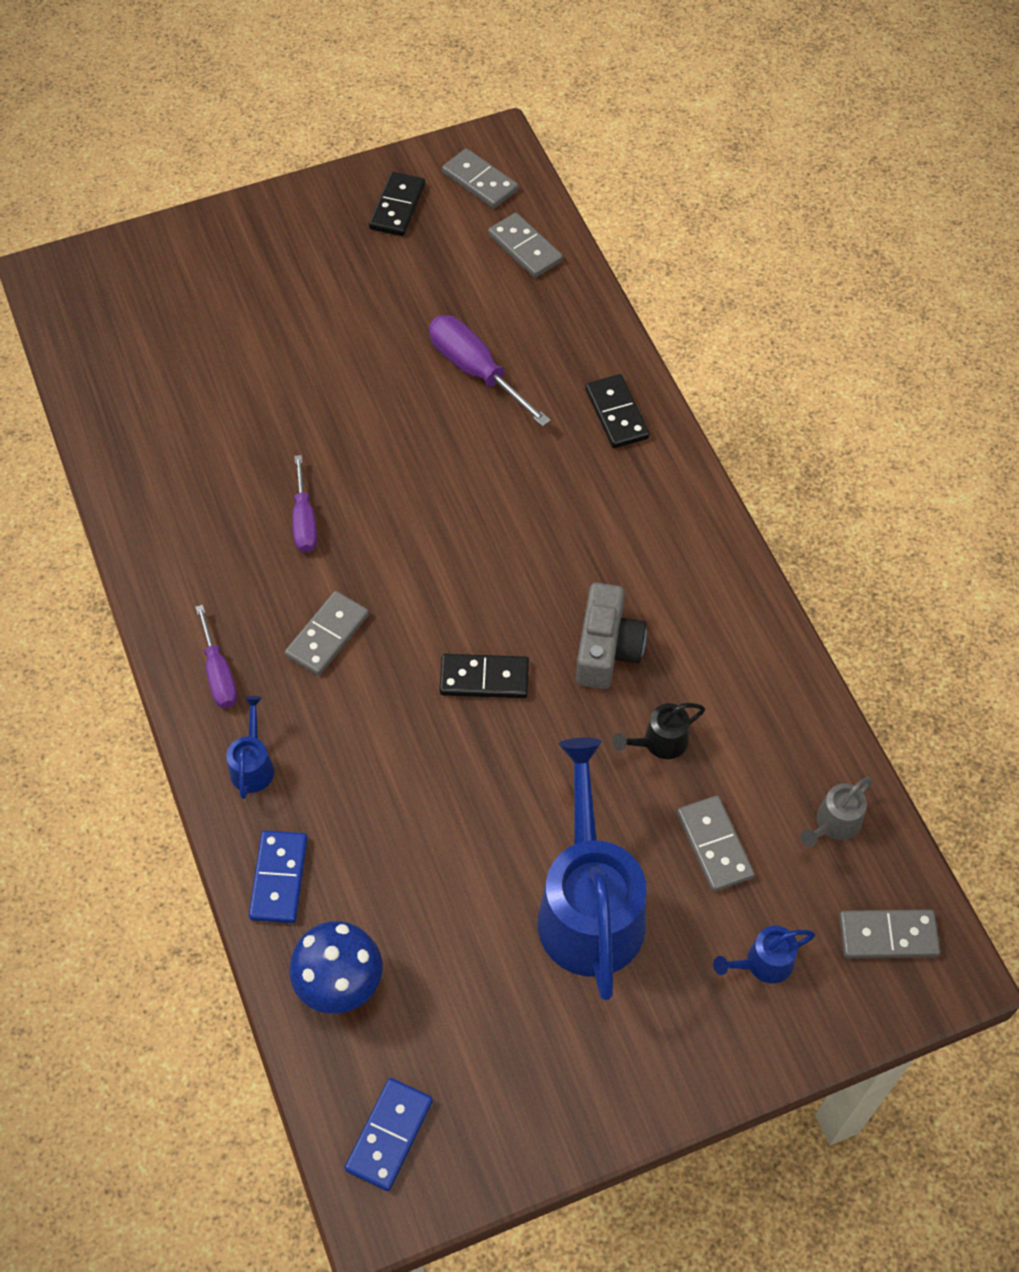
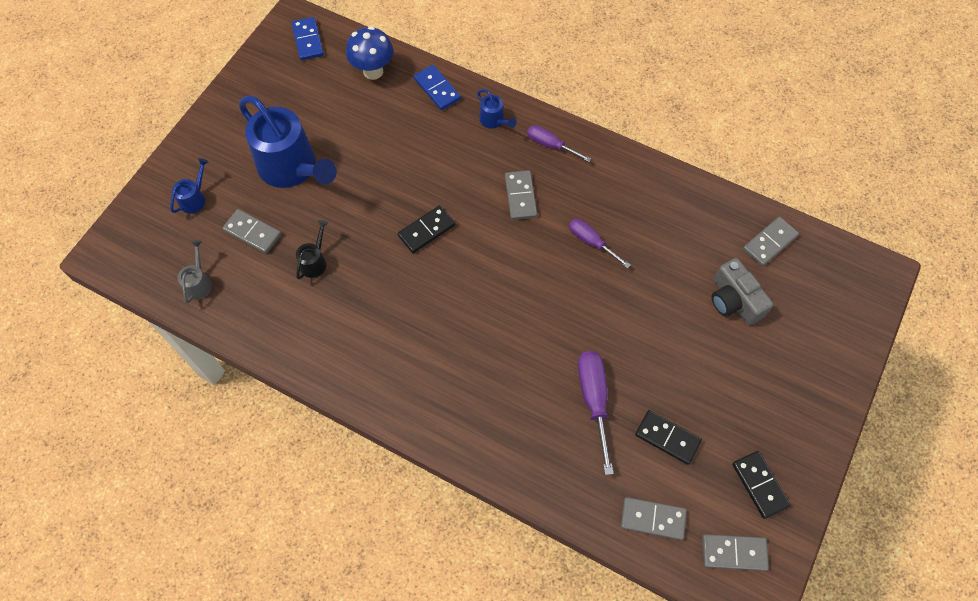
camera: 140 degrees right, 5 degrees up
purple screwdriver [429,316,551,427] -> purple screwdriver turned 105 degrees counterclockwise [578,351,614,475]
grey camera [576,583,647,689] -> grey camera moved to [712,258,774,326]
black domino [585,374,650,448] -> black domino moved to [635,410,702,465]
grey domino [839,909,940,958] -> grey domino moved to [743,217,799,267]

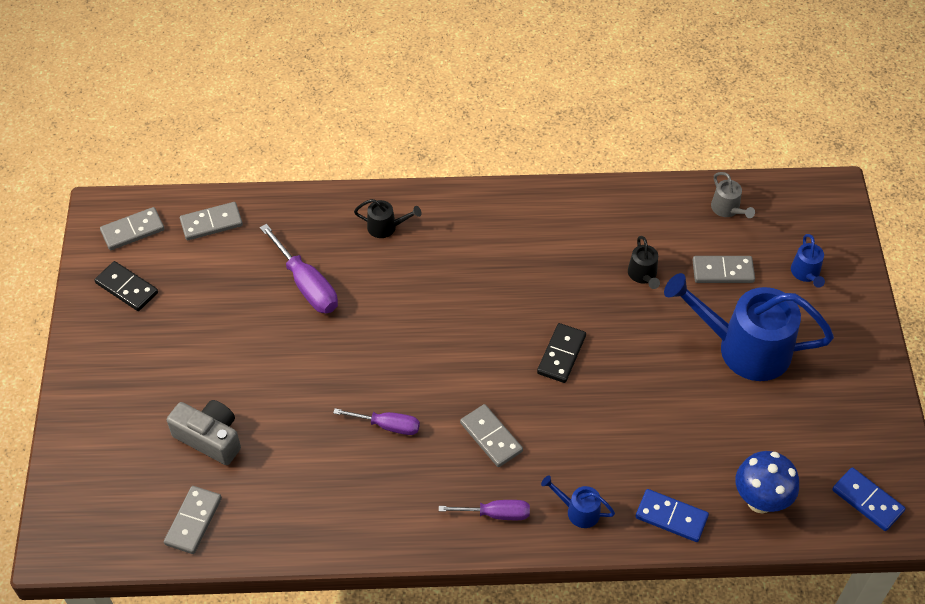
camera: 150 degrees right, 10 degrees down
black domino [635,410,702,465] -> none
none -> black watering can [354,199,421,238]

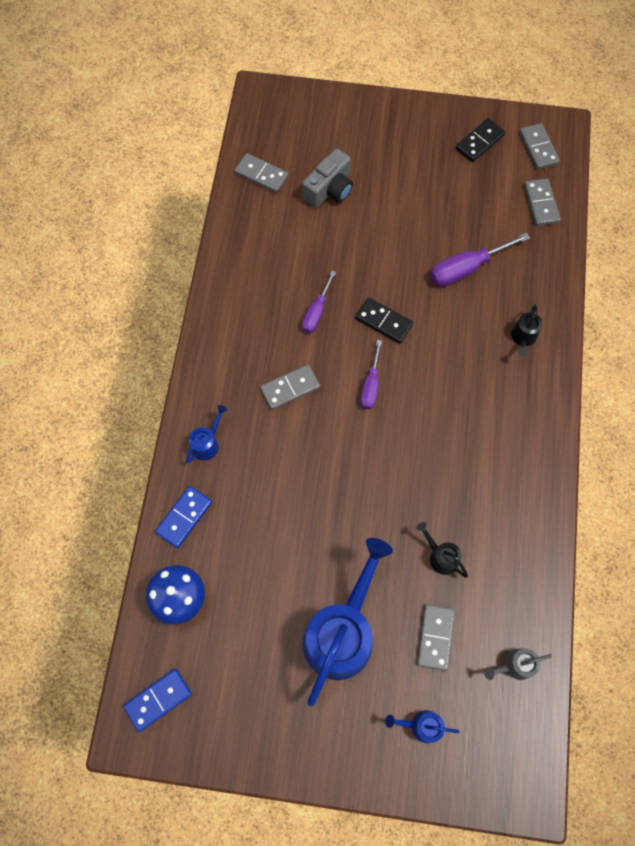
camera: 100 degrees right, 15 degrees up
purple screwdriver [439,500,530,520] -> purple screwdriver moved to [361,340,382,409]
black domino [537,323,586,383] -> black domino moved to [355,298,413,344]
black watering can [628,236,660,289] -> black watering can turned 45 degrees clockwise [416,522,468,577]

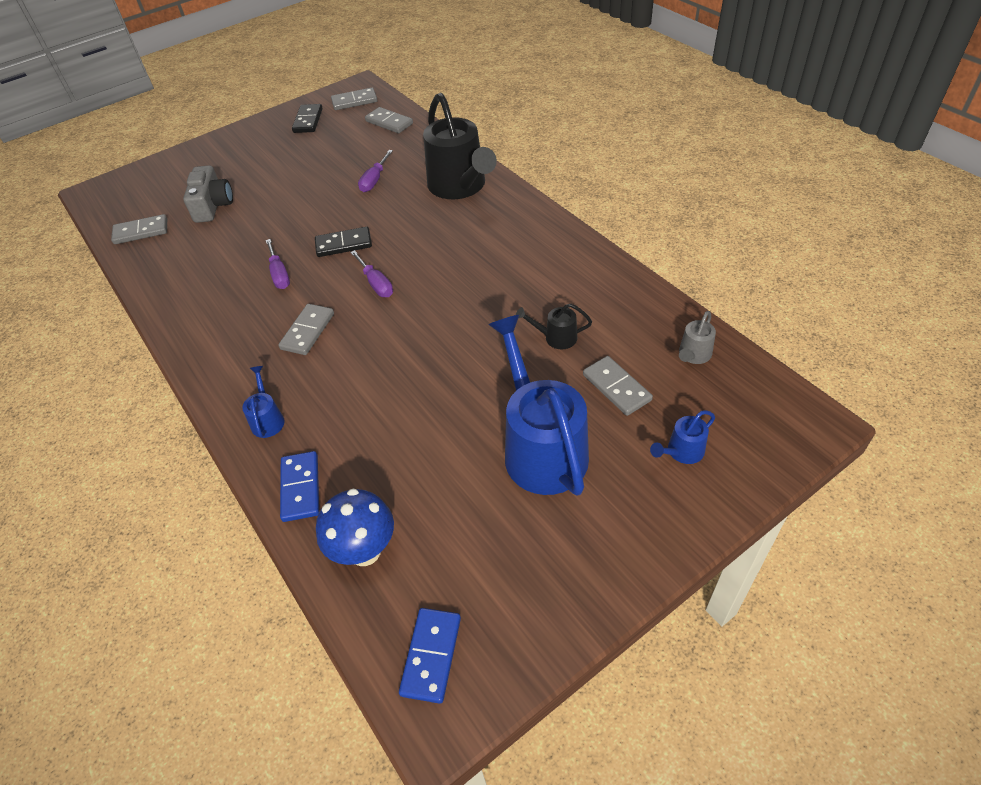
camera: 40 degrees left, 20 degrees down
purple screwdriver [430,233,530,286] -> purple screwdriver [358,150,393,192], size x0.65
black watering can [511,304,542,356] -> black watering can [423,93,497,199], size x2.33
grey domino [519,123,560,170] -> grey domino turned 45 degrees counterclockwise [331,87,377,110]

